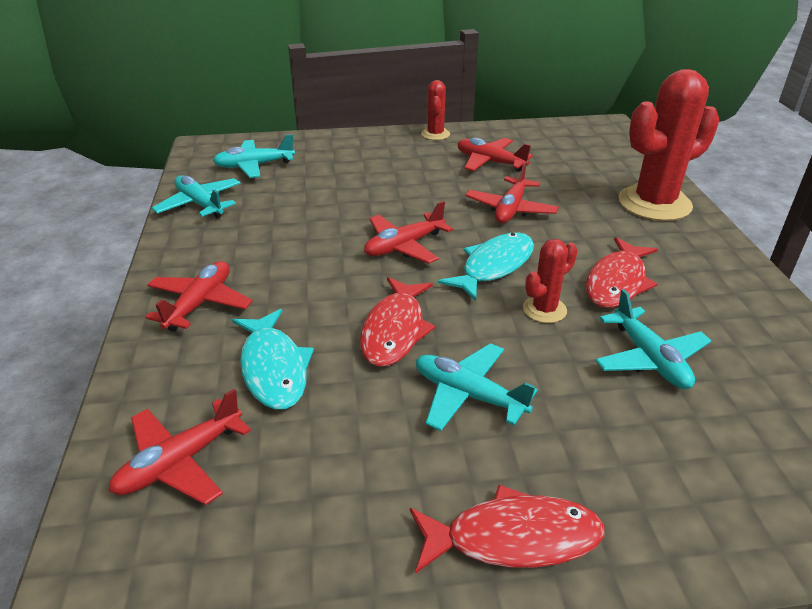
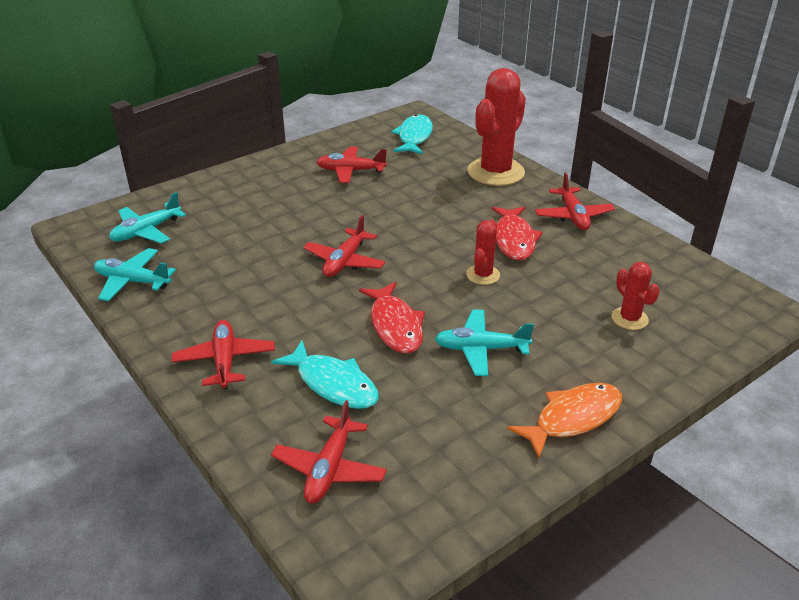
camera: 30 degrees left, 0 degrees up
red fish [410,485,604,574] -> orange fish [507,383,622,458]
red cactus [421,80,450,140] -> red cactus moved to [612,262,660,330]
turquoise fish [438,232,534,301] -> turquoise fish moved to [391,115,433,154]
red plane [465,161,559,223] -> red plane moved to [535,173,615,230]
turquoise plane [595,289,711,389] -> none

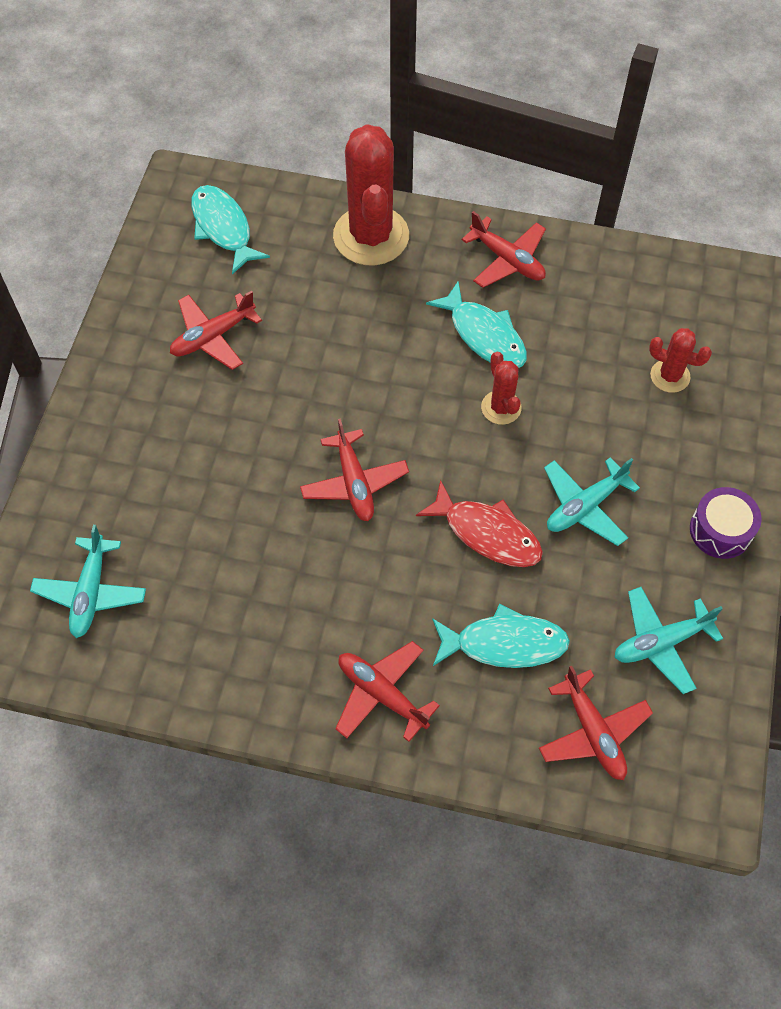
camera: 40 degrees left, 25 degrees up
turquoise plane [94,248,176,301] -> turquoise plane moved to [614,587,723,694]
red fish [492,206,543,261] -> turquoise fish [426,281,527,368]
orange fish [507,383,622,458] -> purple drum [690,487,762,559]

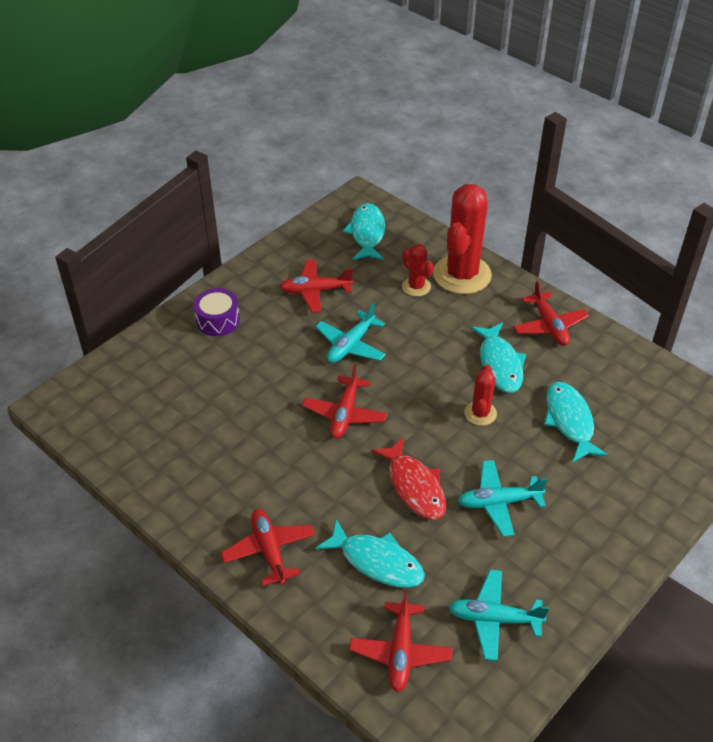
camera: 30 degrees right, 15 degrees down
turquoise plane [30,525,146,638] -> turquoise plane moved to [315,303,386,363]
red cactus [649,328,712,393] -> red cactus moved to [402,244,434,296]
purple drum [690,487,762,559] -> purple drum moved to [194,288,240,336]
none -> turquoise fish [544,382,608,463]

